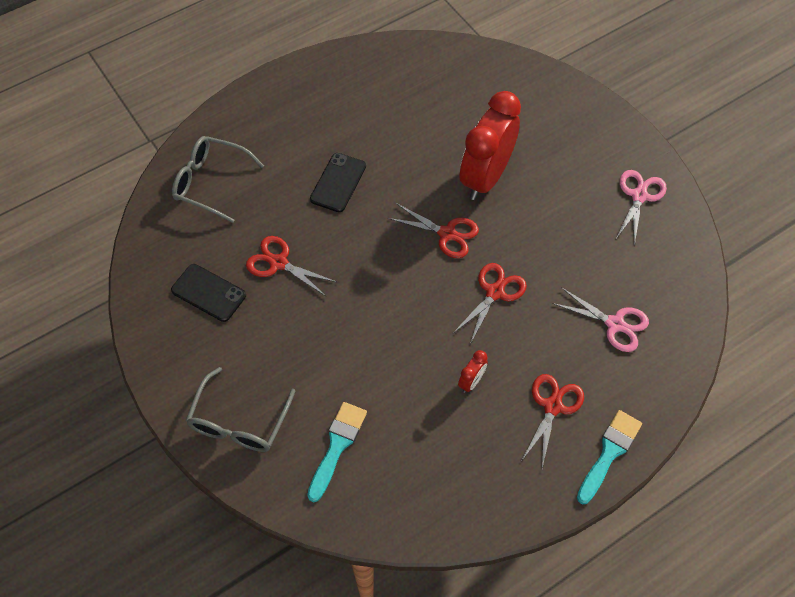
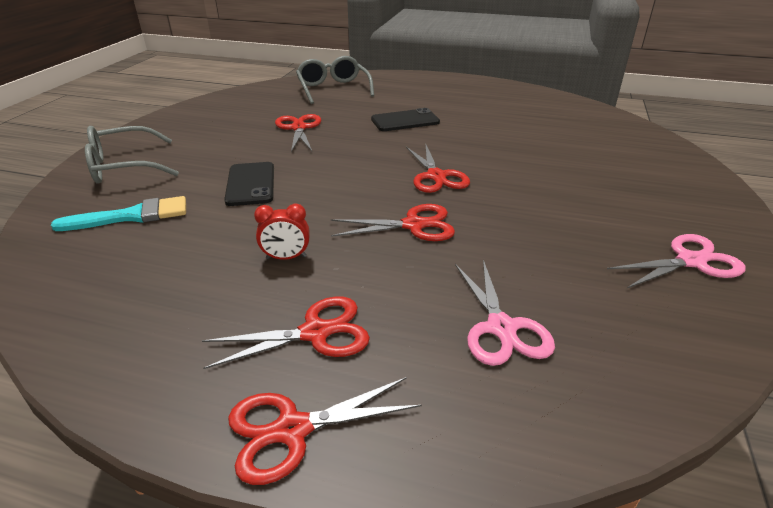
camera: 50 degrees right, 25 degrees down
black phone [171,264,246,322] -> black phone moved to [224,162,274,206]
red clock [460,91,521,200] -> none
turquoise brush [577,410,642,504] -> red scissors [228,377,422,485]

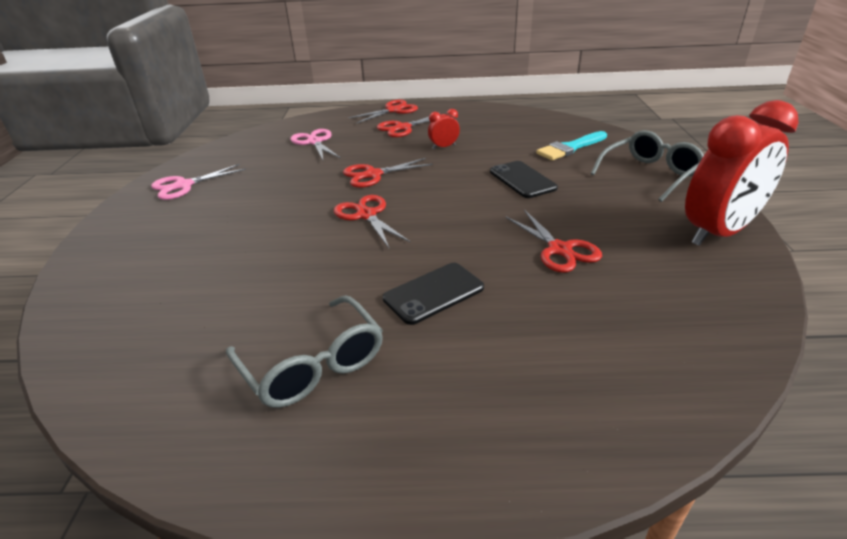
camera: 165 degrees right, 0 degrees up
grey glasses [296,56,374,104] -> grey glasses moved to [226,295,383,408]
none -> red clock [685,100,799,246]

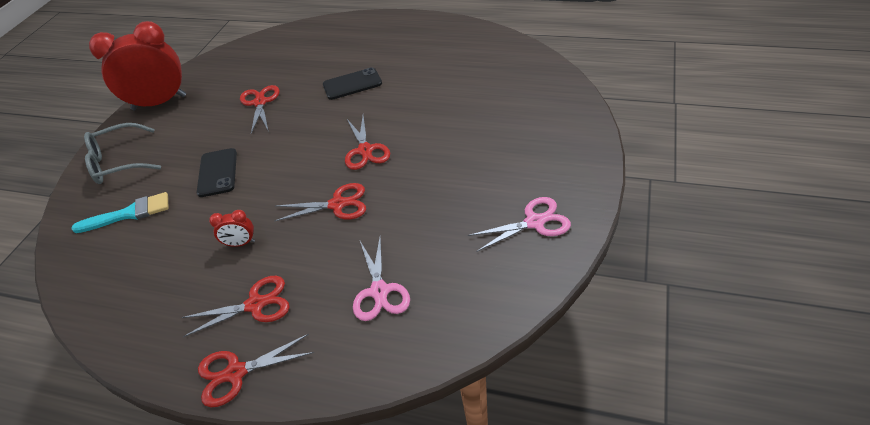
camera: 160 degrees left, 10 degrees up
grey glasses [226,295,383,408] -> none

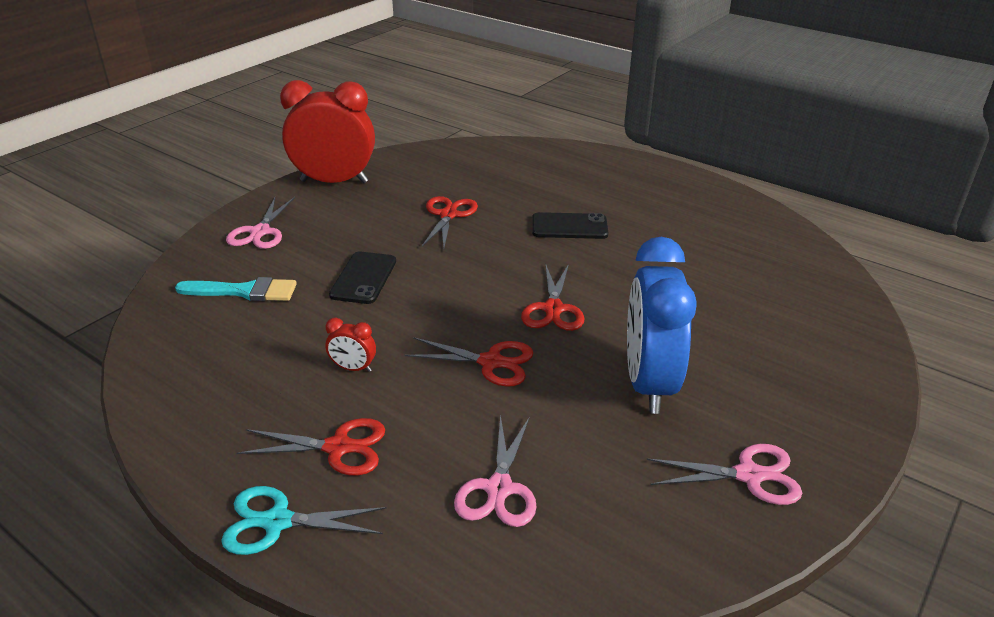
camera: 15 degrees right, 10 degrees down
grey glasses [84,123,161,184] -> pink scissors [226,197,295,249]
red scissors [198,334,314,407] -> turquoise scissors [221,486,387,555]
none -> blue clock [627,237,697,414]

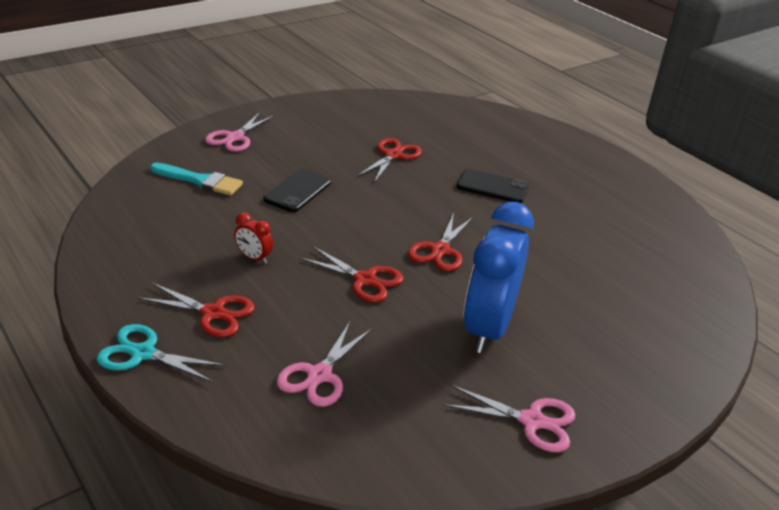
camera: 15 degrees right, 0 degrees up
red clock [280,80,375,183] -> none

